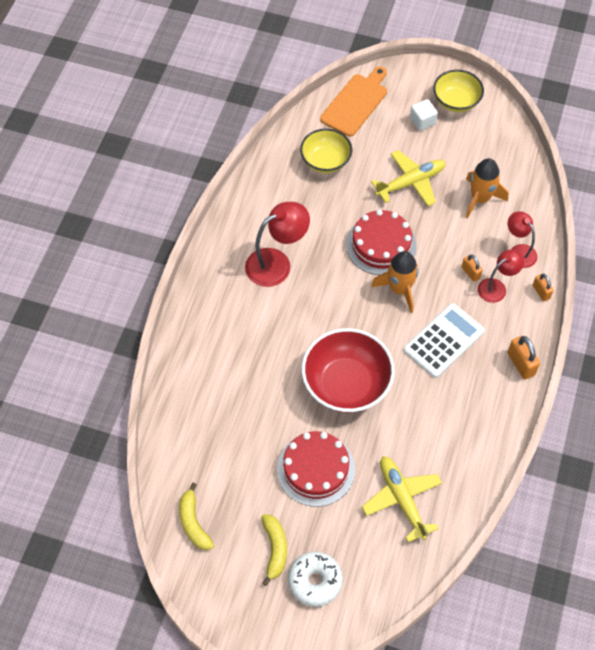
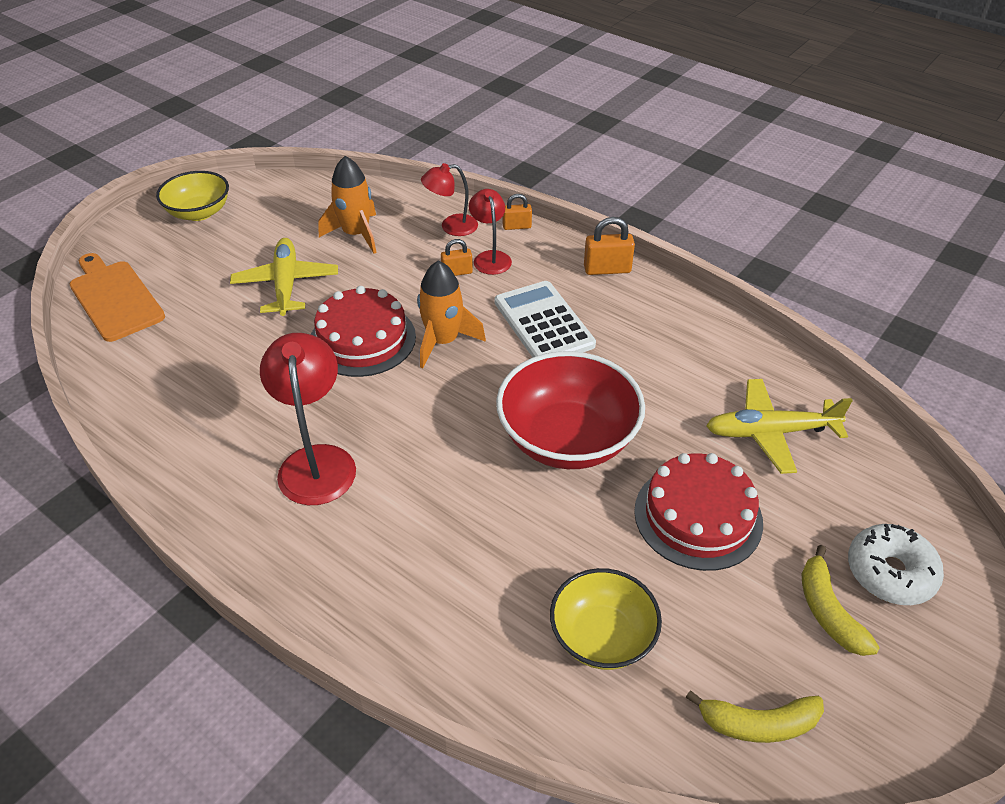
camera: 70 degrees left, 15 degrees down
yellow banana [261,514,287,586] -> yellow banana turned 120 degrees counterclockwise [802,545,880,656]
yellow bowl [300,129,352,173] -> yellow bowl moved to [550,568,662,670]
white cube [410,99,438,131] -> none

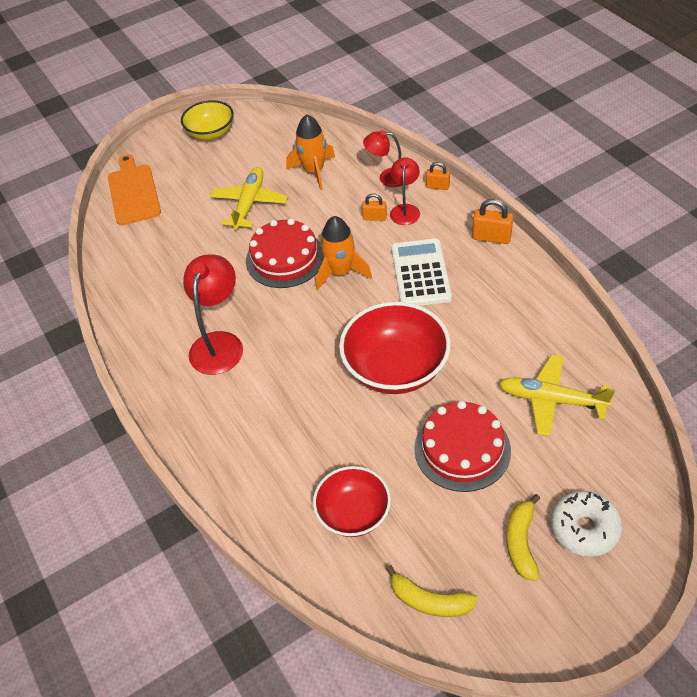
camera: 25 degrees right, 5 degrees up
yellow bowl [550,568,662,670] -> red bowl [313,466,391,537]

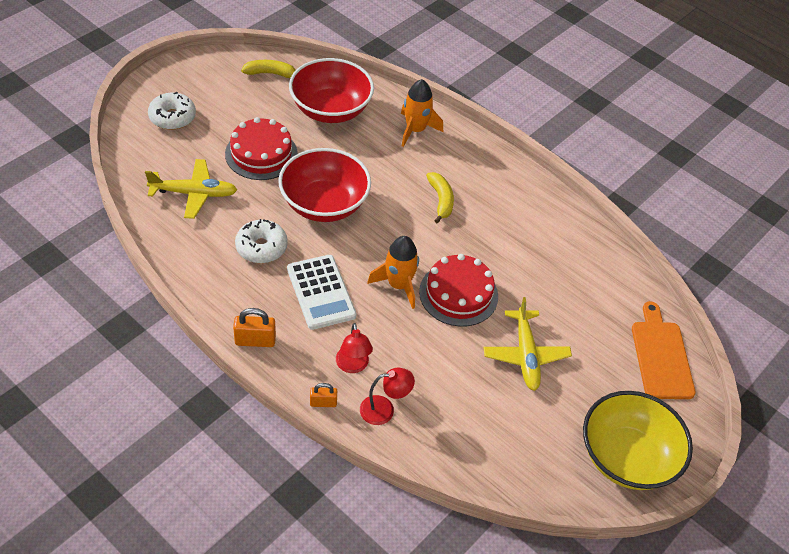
camera: 155 degrees right, 0 degrees up
orange cutting board [108,154,161,225] -> orange cutting board turned 150 degrees counterclockwise [632,301,696,399]
yellow bowl [181,100,234,140] -> yellow bowl [583,391,693,490], size x1.58
red lamp [183,254,243,375] -> none
orange rocket [286,114,335,190] -> orange rocket moved to [401,79,443,147]
red bowl [313,466,391,537] -> red bowl [289,58,374,123], size x1.58
orange padlock [362,193,387,221] -> none
yellow banana [506,494,540,581] -> yellow banana moved to [426,172,454,223]
none -> white donut [235,219,288,263]

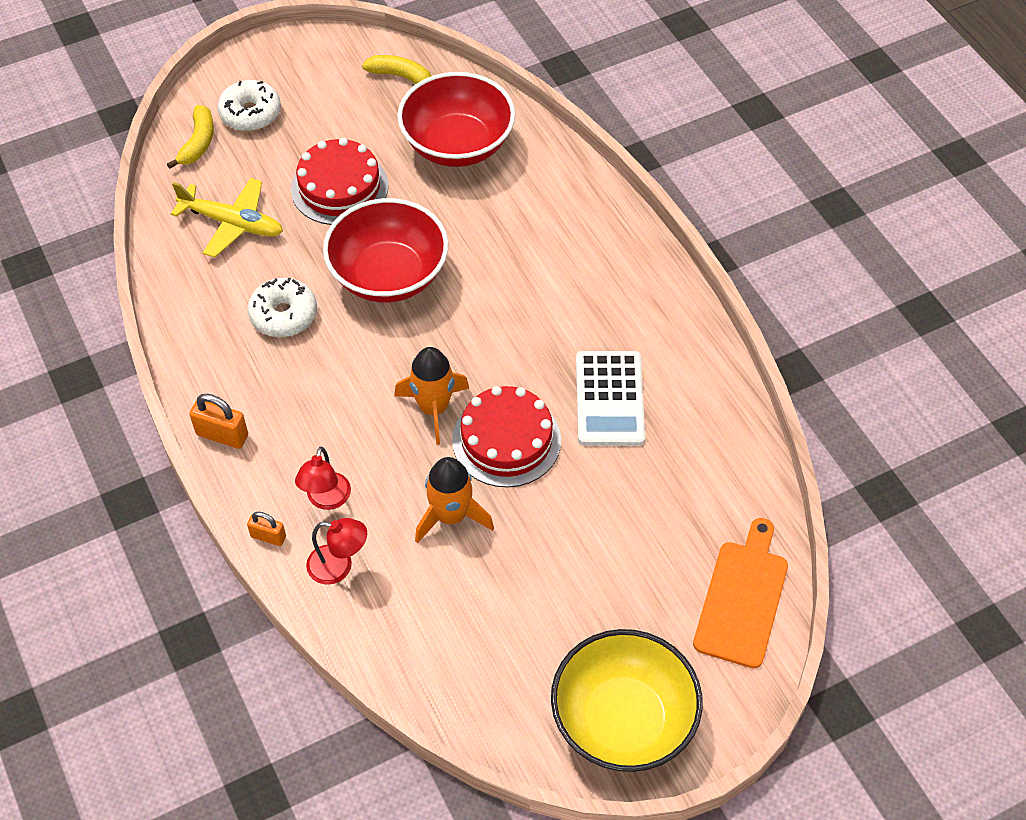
camera: 25 degrees right, 5 degrees up
white calculator [287,255,356,330] -> white calculator moved to [576,351,645,446]
orange rocket [401,79,443,147] -> orange rocket moved to [415,457,494,543]
yellow banana [426,172,454,223] -> yellow banana moved to [167,105,214,169]
yellow plane [483,297,572,391] -> none

